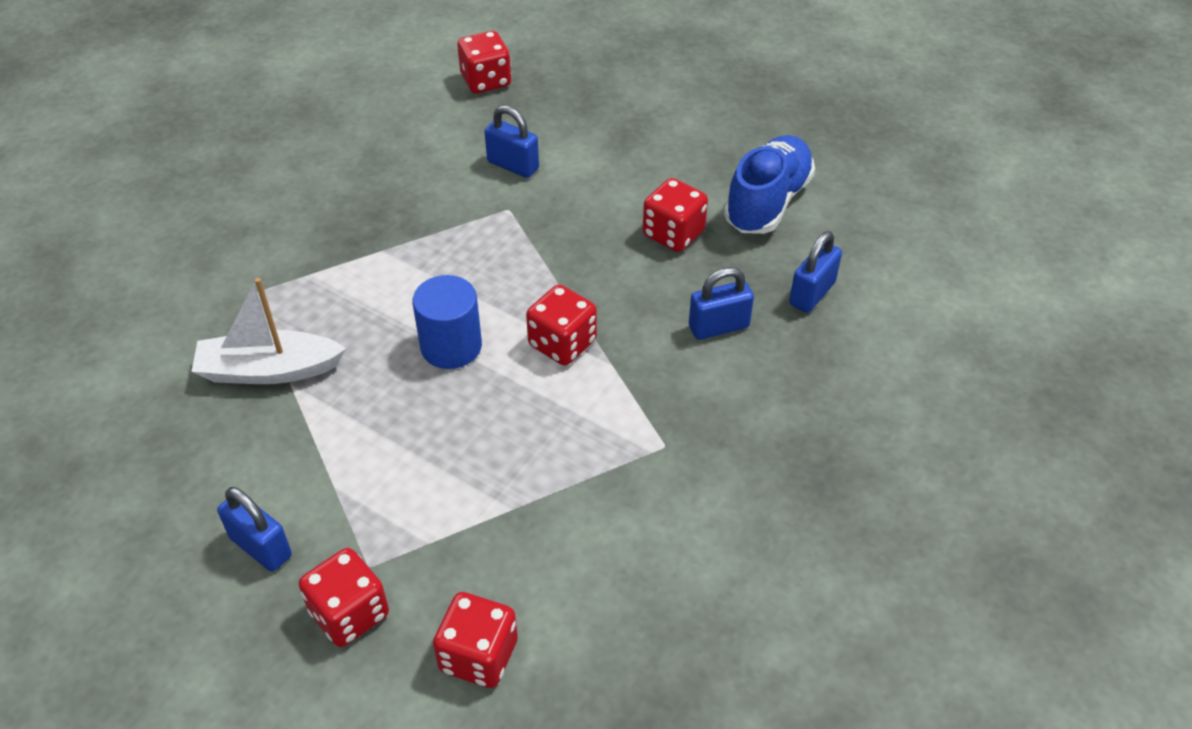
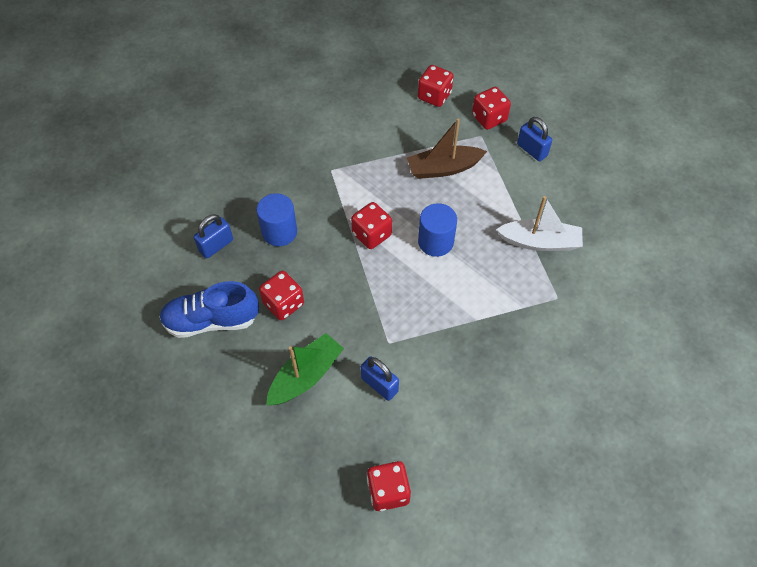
camera: 170 degrees left, 10 degrees up
blue padlock [689,267,754,340] -> blue cylinder [256,193,297,246]
blue shoe [724,135,815,234] -> blue shoe turned 45 degrees clockwise [159,281,259,338]
none -> green boat [266,333,344,405]
none -> brown boat [407,118,487,179]

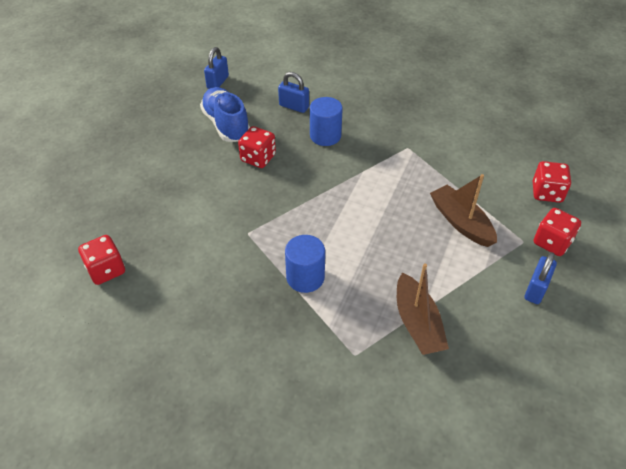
camera: 70 degrees right, 10 degrees down
green boat [266,333,344,405] -> none
red dice [351,202,392,249] -> none
blue padlock [361,356,399,401] -> blue padlock moved to [204,47,229,89]
blue cylinder [418,203,457,257] -> blue cylinder moved to [285,235,325,293]
white boat [496,196,583,251] -> brown boat [397,263,449,355]

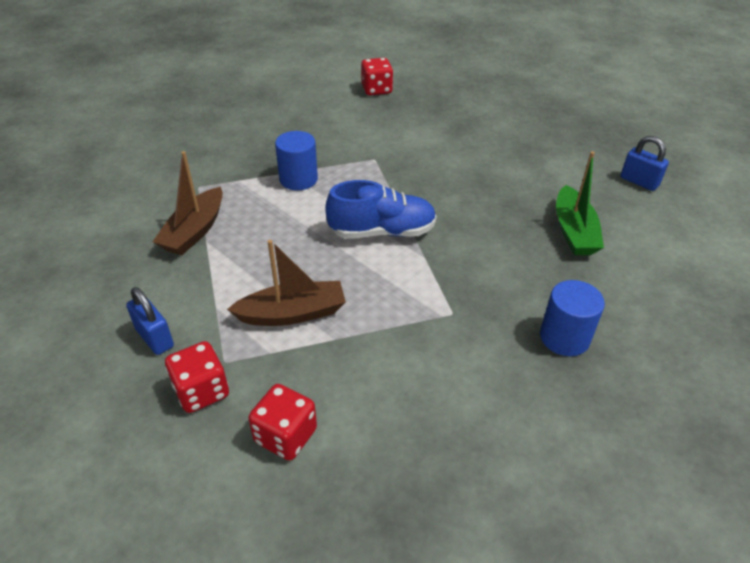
camera: 110 degrees right, 5 degrees down
blue shoe [200,87,250,142] -> blue shoe moved to [325,180,436,239]
red dice [238,126,276,168] -> none
blue padlock [278,72,309,113] -> green boat [556,151,604,255]
blue cylinder [310,97,343,146] -> blue cylinder moved to [540,280,605,356]
brown boat [397,263,449,355] -> brown boat turned 75 degrees counterclockwise [153,151,223,255]

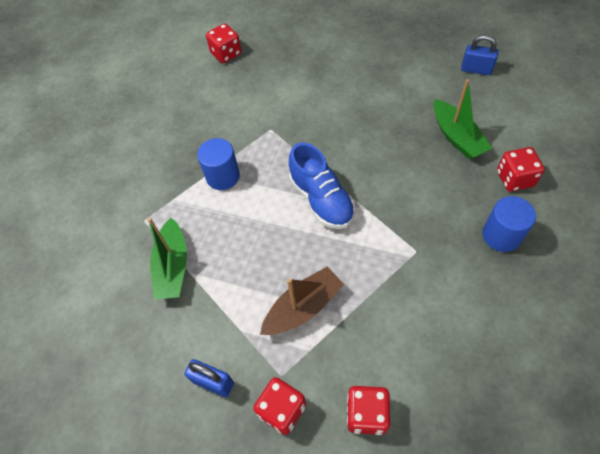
camera: 20 degrees left, 15 degrees up
brown boat [153,151,223,255] -> green boat [148,218,187,300]
blue shoe [325,180,436,239] -> blue shoe turned 90 degrees clockwise [289,142,355,229]
none -> red dice [497,147,545,192]

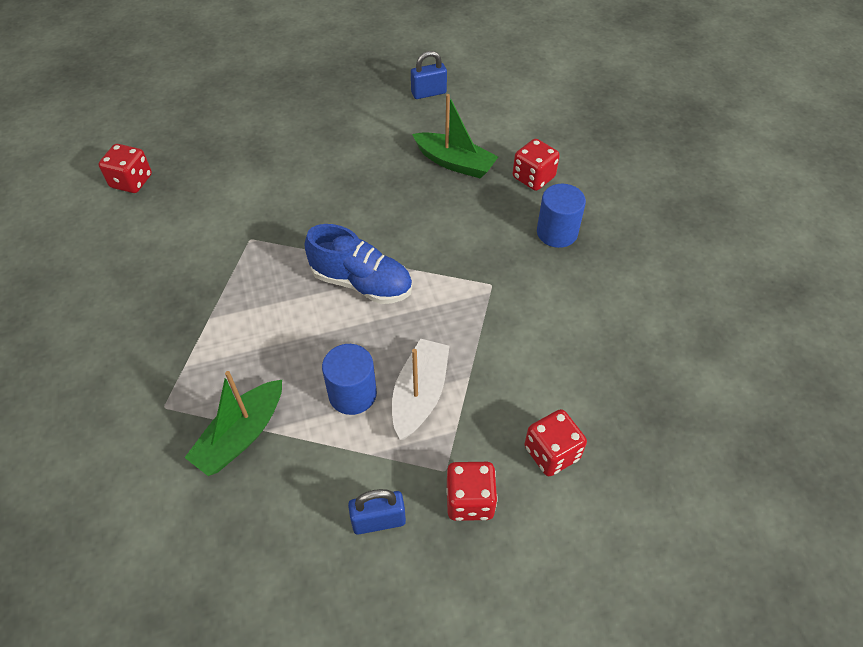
camera: 40 degrees left, 5 degrees down
green boat [148,218,187,300] -> green boat turned 75 degrees clockwise [184,371,282,476]
blue cylinder [197,138,240,190] -> blue cylinder moved to [322,344,377,415]
brown boat [260,266,344,335] -> white boat [392,339,450,440]

